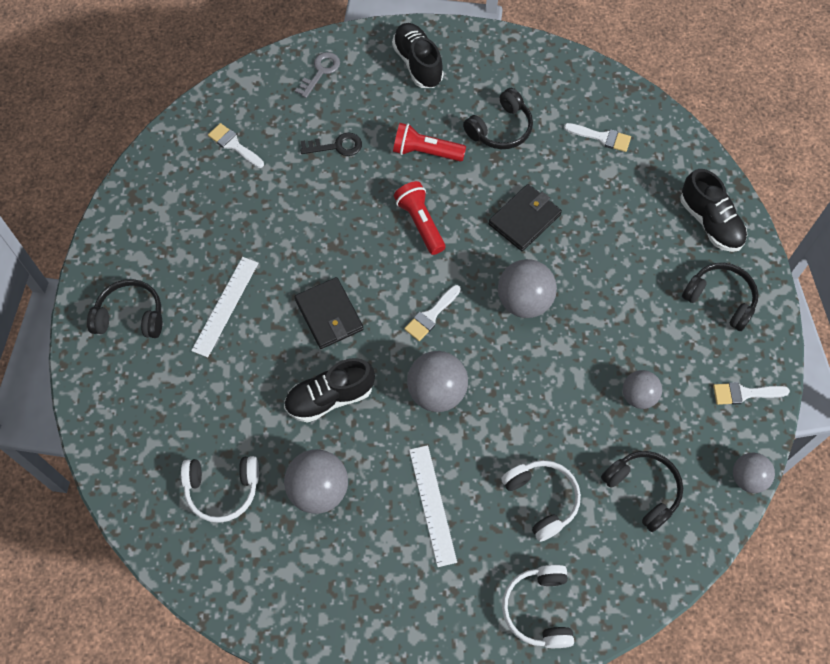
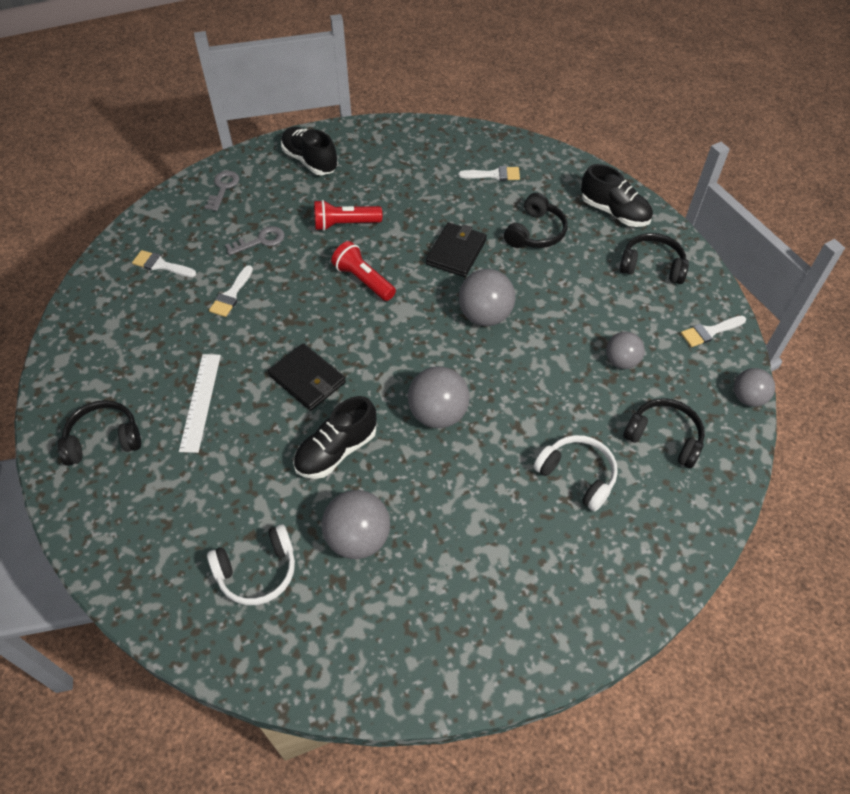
camera: 20 degrees left, 10 degrees down
black key [300,133,362,156] -> grey key [225,226,285,255]
white brush [404,285,461,341] -> white brush moved to [209,265,253,317]
white ruler [409,445,457,567] -> none
black headphones [463,88,533,149] -> black headphones moved to [504,193,567,248]
white headphones [502,565,574,648] -> none

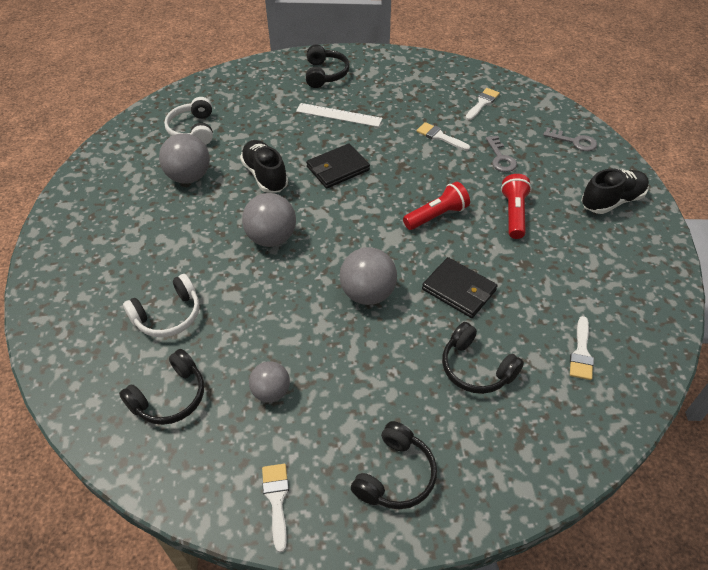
camera: 105 degrees right, 5 degrees down
black shoe [581,164,653,227] -> none
grey ball [734,368,775,407] -> none

